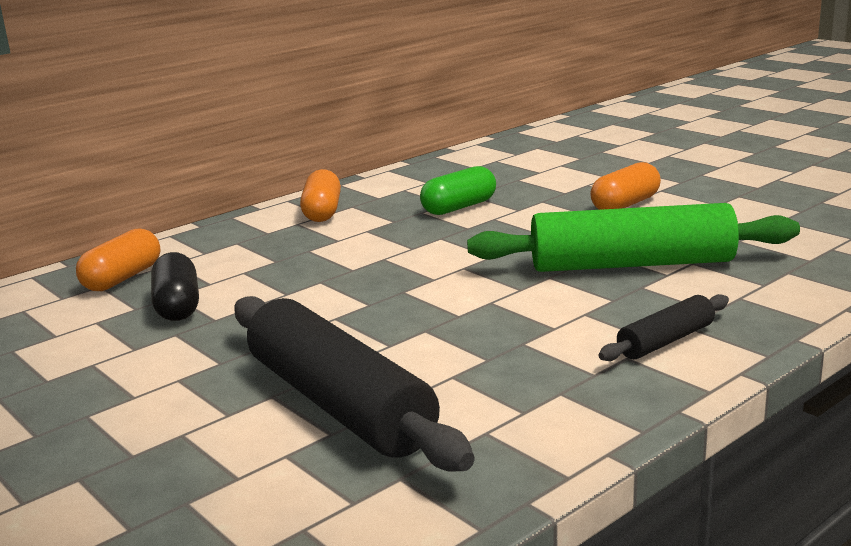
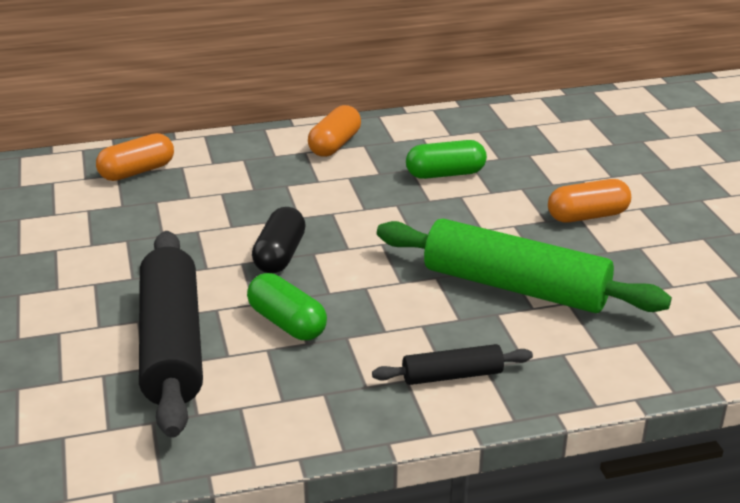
camera: 25 degrees right, 10 degrees up
black capsule [151,252,199,321] -> black capsule moved to [252,207,306,273]
none -> green capsule [247,273,327,340]

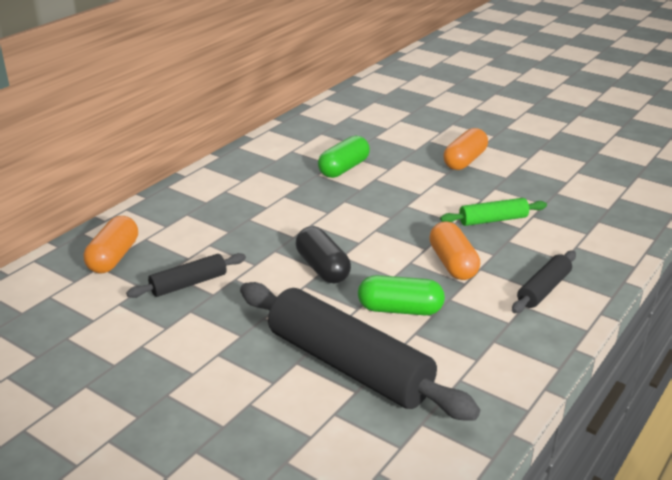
camera: 40 degrees left, 0 degrees up
orange capsule [308,105,361,157] -> orange capsule moved to [429,222,480,280]
green rolling pin [377,219,672,313] -> green rolling pin [440,198,547,226], size x0.48
none -> black rolling pin [126,253,246,298]

